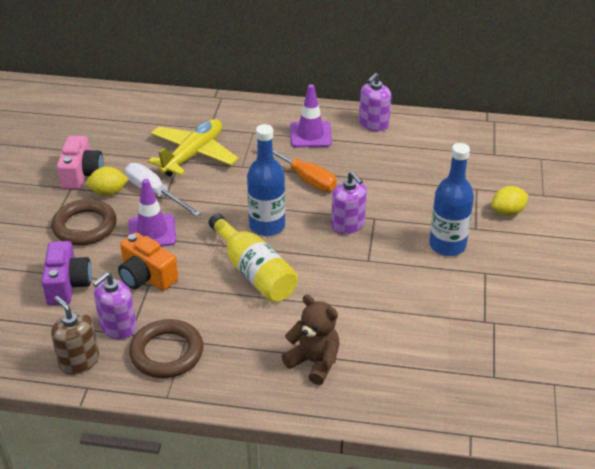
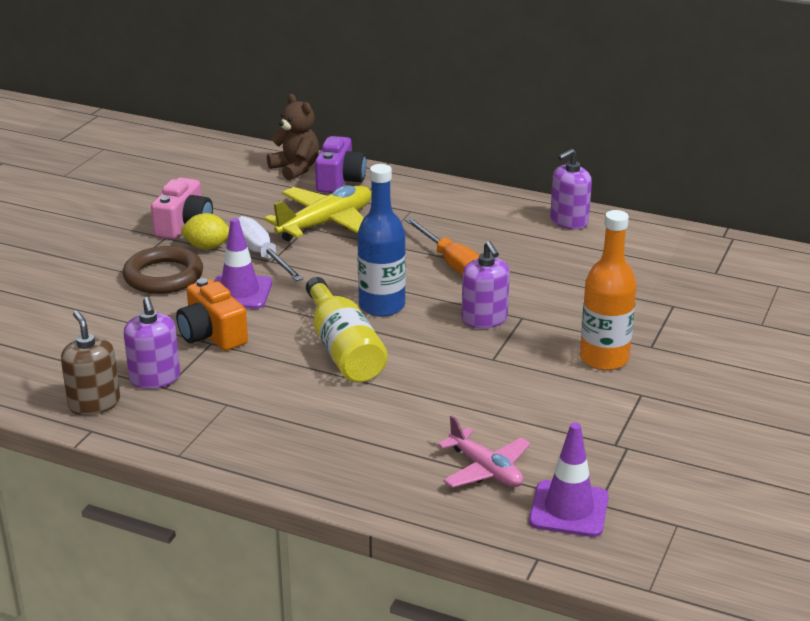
camera: 15 degrees right, 10 degrees down
purple camera [41,241,92,305] -> purple camera moved to [315,136,367,193]
purple soap dispenser [93,272,137,339] -> purple soap dispenser turned 75 degrees counterclockwise [124,297,180,389]
brown ring [129,319,203,378] -> none
brown teddy bear [282,294,340,385] -> brown teddy bear moved to [267,94,319,180]
purple traffic cone [290,84,332,148] -> purple traffic cone moved to [529,423,609,537]
blue bottle [429,143,474,256] -> orange bottle [580,210,637,370]
yellow lemon [491,186,528,216] -> none
none -> pink plane [438,416,531,488]

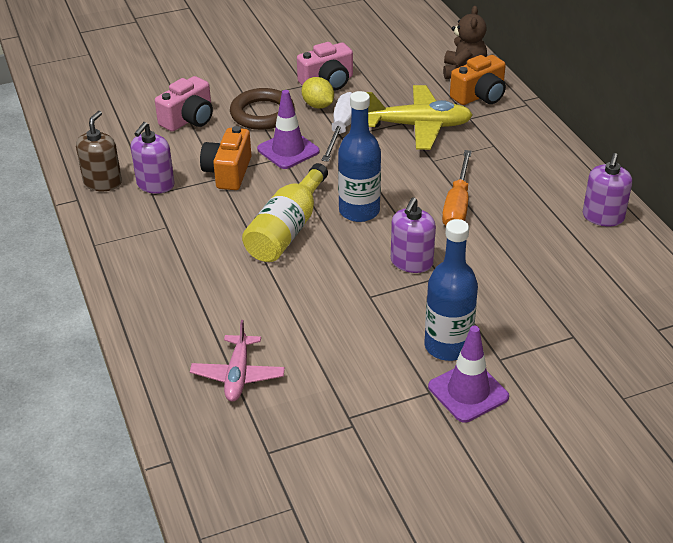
camera: 45 degrees right, 10 degrees up
purple camera [315,136,367,193] -> orange camera [450,55,506,105]
purple traffic cone [529,423,609,537] -> purple traffic cone moved to [428,326,509,423]
purple soap dispenser [550,149,592,230] -> purple soap dispenser turned 75 degrees counterclockwise [583,153,632,227]
orange bottle [580,210,637,370] -> blue bottle [425,219,478,361]
none -> pink camera [155,76,213,132]

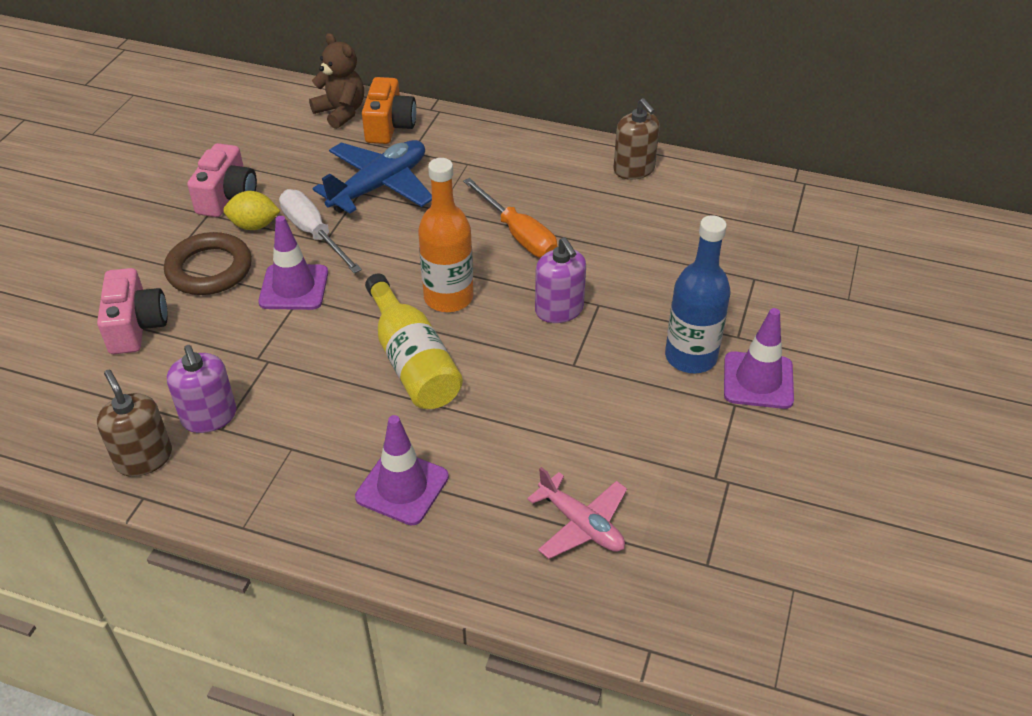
camera: 50 degrees left, 5 degrees up
orange camera [200,126,251,190] -> none
blue bottle [338,91,381,222] -> orange bottle [418,158,473,312]
yellow plane [366,85,473,150] -> blue plane [313,140,432,213]
purple soap dispenser [583,153,632,227] -> brown soap dispenser [613,98,660,180]
none -> purple traffic cone [355,415,449,526]

